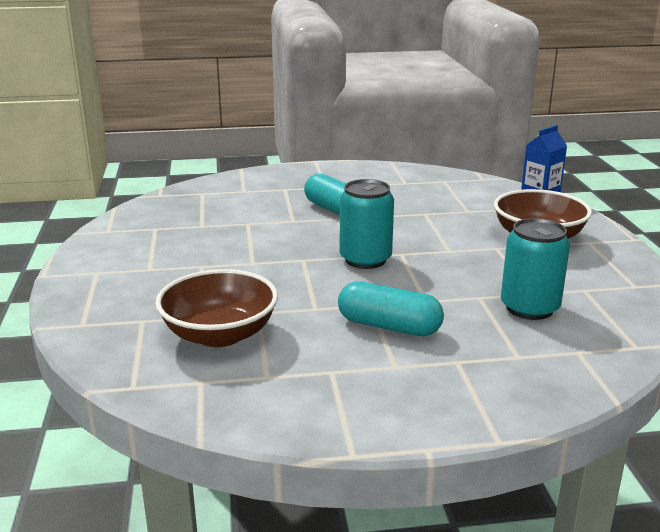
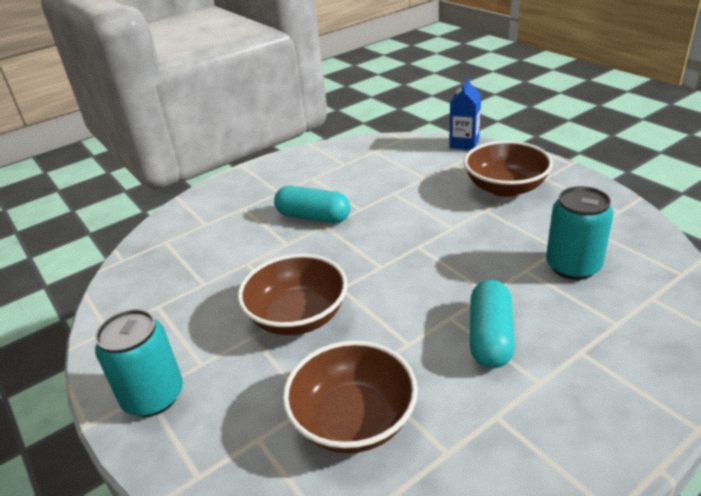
camera: 25 degrees left, 10 degrees up
turquoise capsule [338,281,444,336] -> turquoise capsule turned 75 degrees counterclockwise [470,280,515,368]
turquoise can [340,179,394,269] -> turquoise can moved to [95,309,183,417]
none -> brown bowl [238,254,348,335]

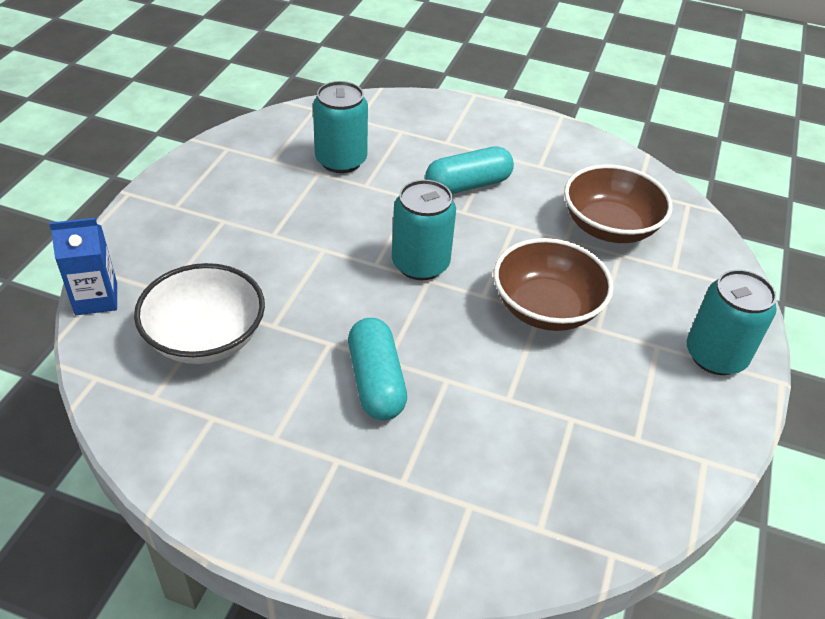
camera: 130 degrees left, 10 degrees up
brown bowl [464,141,553,197] -> none
none -> white bowl [134,263,265,364]
none -> turquoise can [392,180,456,280]

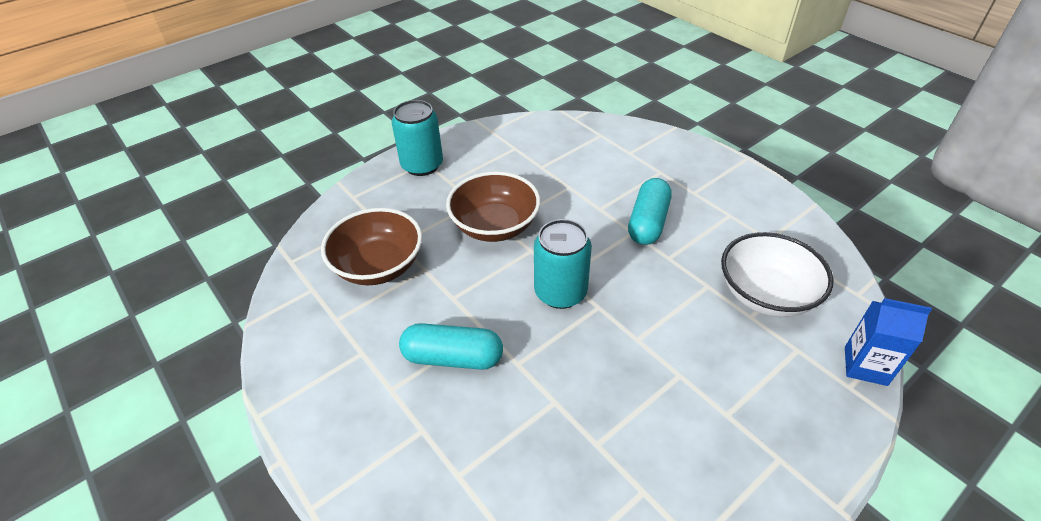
camera: 145 degrees left, 0 degrees up
turquoise can [313,81,368,173] -> none

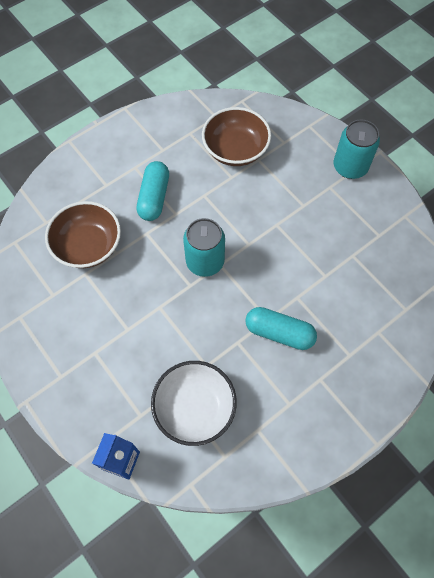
camera: 90 degrees right, 20 degrees up
brown bowl [446,172,540,242] -> brown bowl moved to [45,201,121,268]

